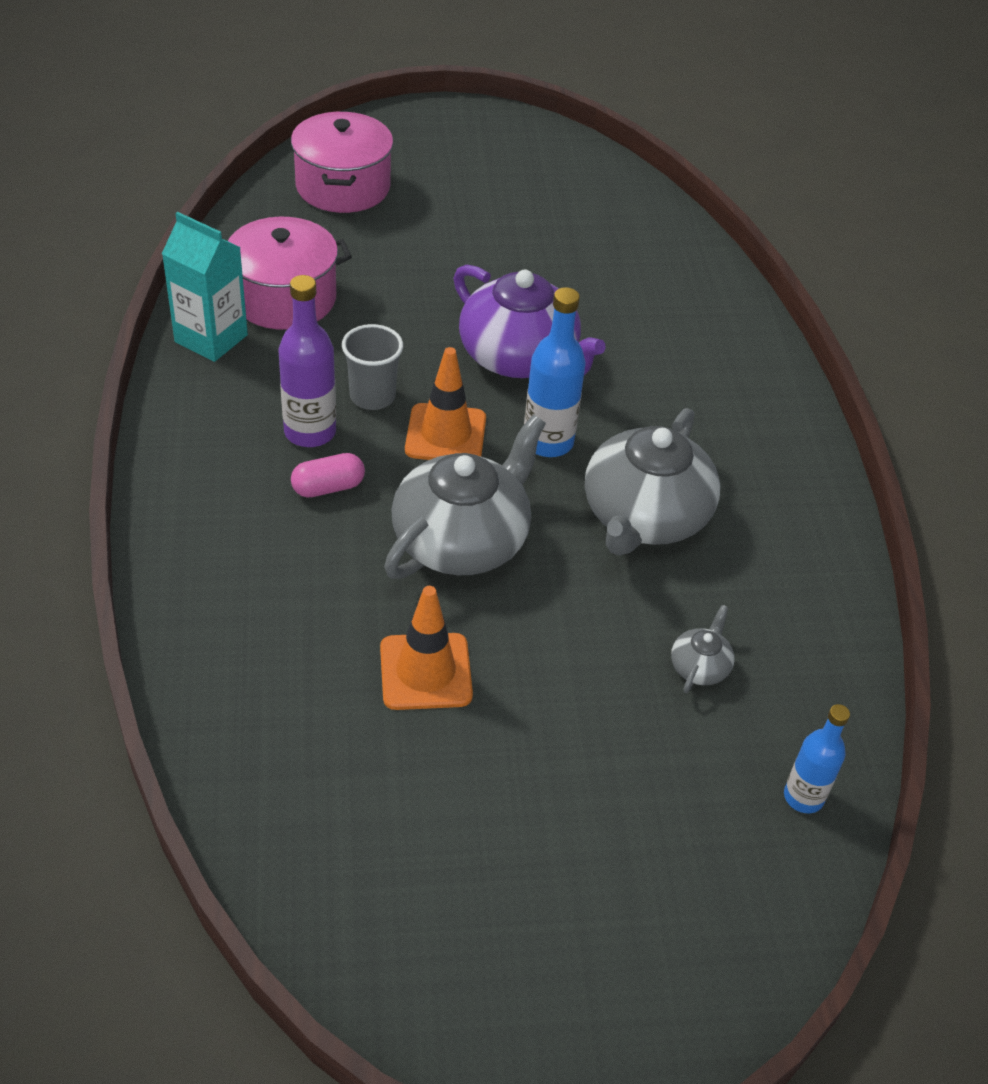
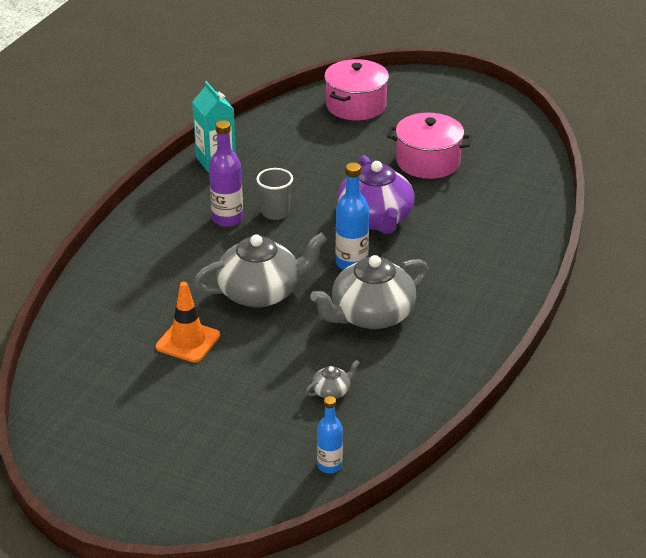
camera: 35 degrees right, 10 degrees down
pink pot [228,217,352,330] -> pink pot moved to [387,113,472,179]
pink capsule [291,453,365,497] -> none
orange traffic cone [405,347,486,460] -> none

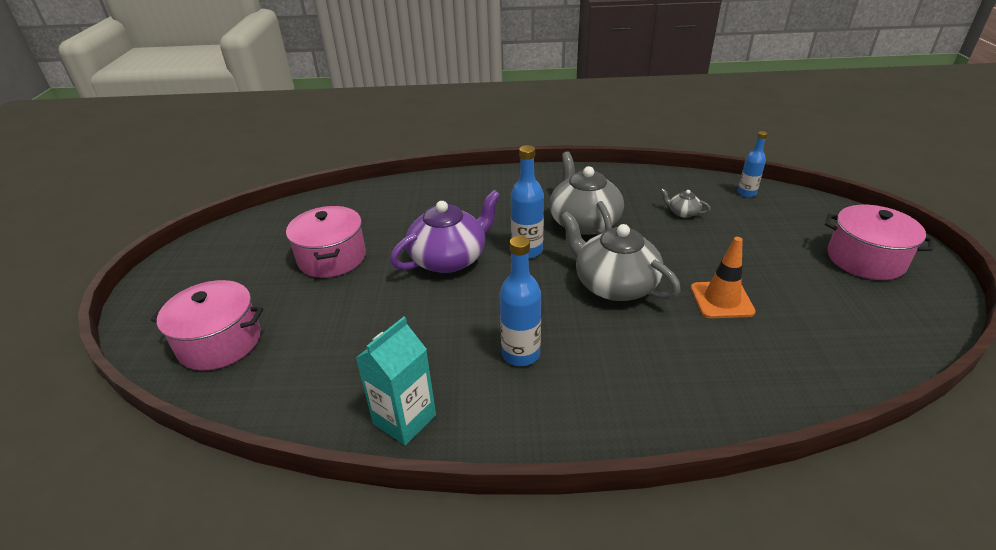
camera: 115 degrees left, 0 degrees up
purple bottle [209,120,243,227] -> blue bottle [499,236,541,366]
grey cup [256,168,293,220] -> none
grey teapot [310,255,428,329] -> grey teapot turned 135 degrees counterclockwise [549,152,624,235]
none -> pink pot [825,205,934,280]

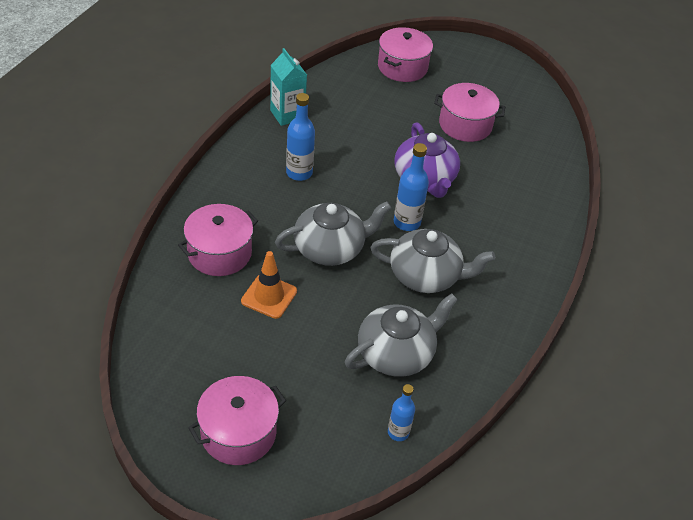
camera: 110 degrees right, 10 degrees up
grey teapot [661,188,711,218] -> grey teapot [345,294,458,377], size x2.33
none -> pink pot [178,204,258,276]

